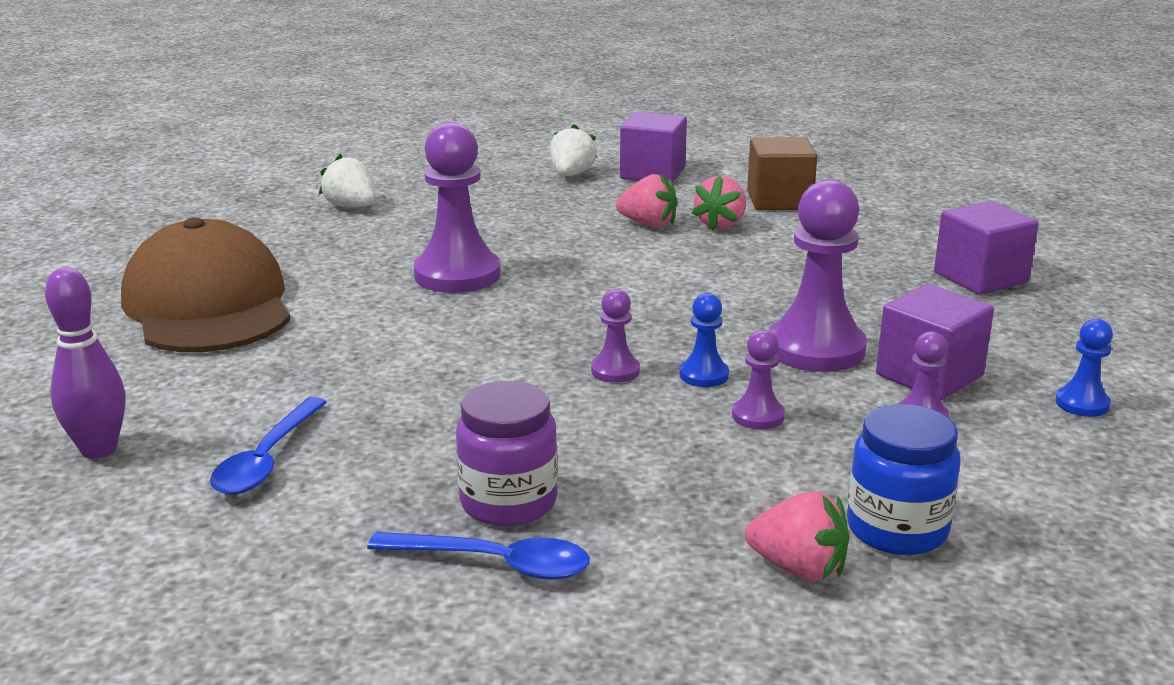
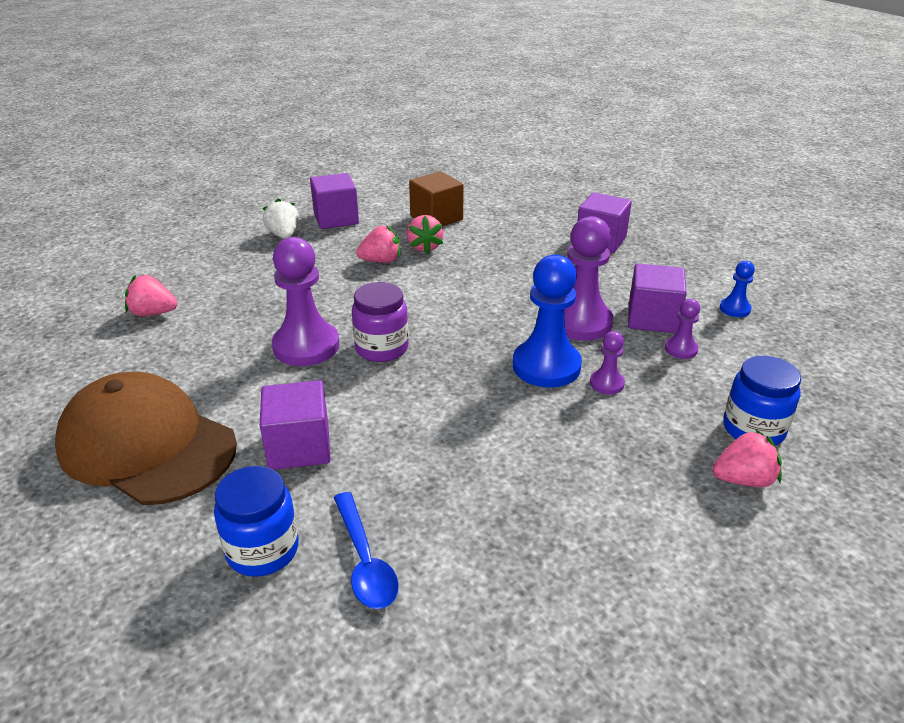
camera: 35 degrees left, 10 degrees up
purple bowling pin [45,268,125,459] -> none
white strawberry [319,154,375,208] -> pink strawberry [125,275,177,316]
blue spoon [367,532,590,580] -> none
purple jar [456,381,558,526] -> purple jar moved to [352,282,408,362]
purple pawn [591,289,640,383] -> none
blue pawn [680,293,729,387] -> blue pawn [513,254,582,388], size x2.06
none -> blue jar [214,466,299,577]
none -> purple cube [260,380,331,470]

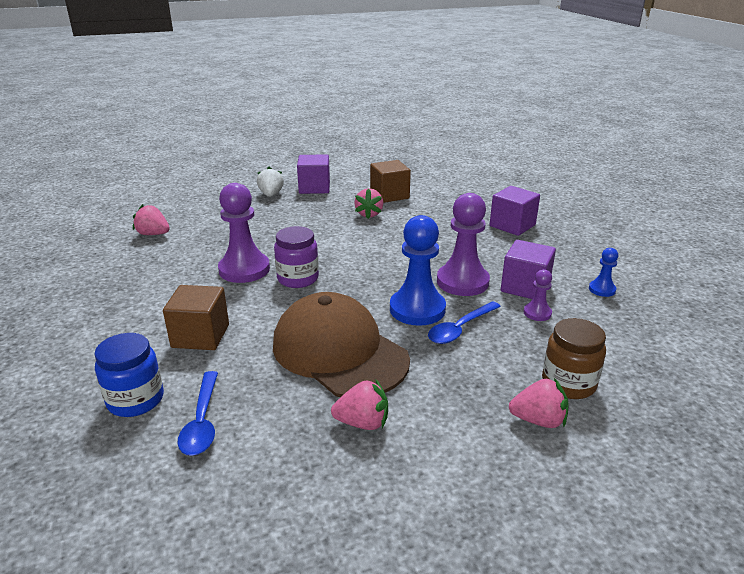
camera: 15 degrees right, 5 degrees down
brown cap [55,372,237,505] -> brown cap moved to [273,292,410,397]
purple cube [260,380,331,470] -> brown cube [163,285,229,350]
pink strawberry [356,225,400,263] -> pink strawberry moved to [331,380,388,430]
purple pawn [590,331,625,394] -> blue spoon [428,301,501,344]
blue jar [723,356,801,446] -> brown jar [542,318,606,399]

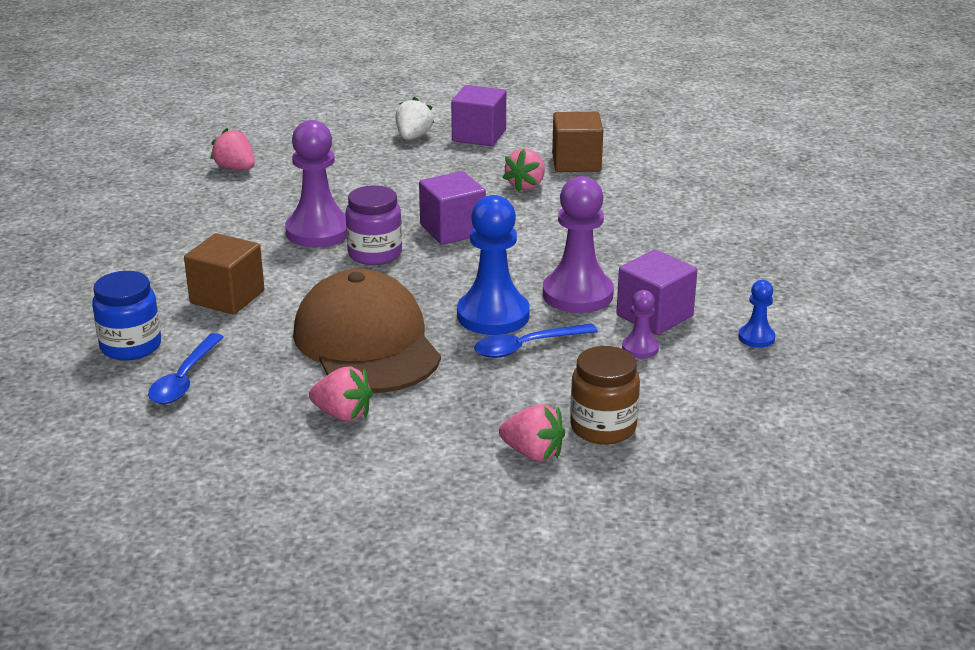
camera: 20 degrees right, 0 degrees up
purple cube [490,186,540,236] -> purple cube moved to [419,171,486,245]

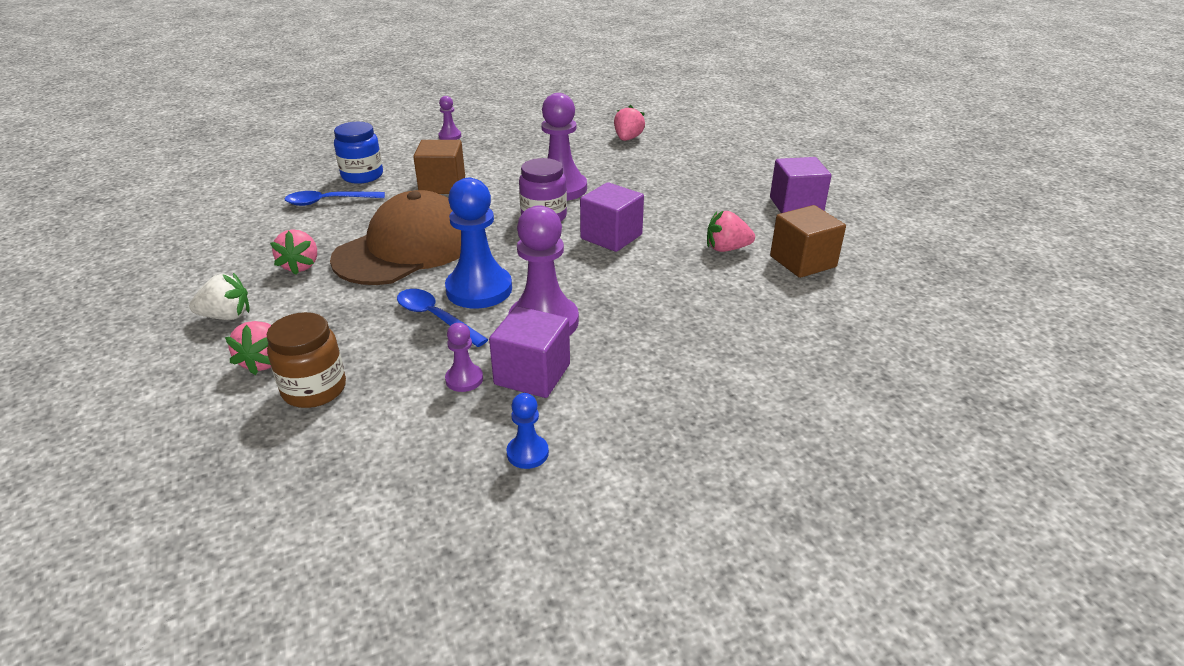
camera: 65 degrees right, 5 degrees up
white strawberry [396,97,434,140] -> white strawberry moved to [189,273,250,320]
none -> purple pawn [438,96,461,140]

